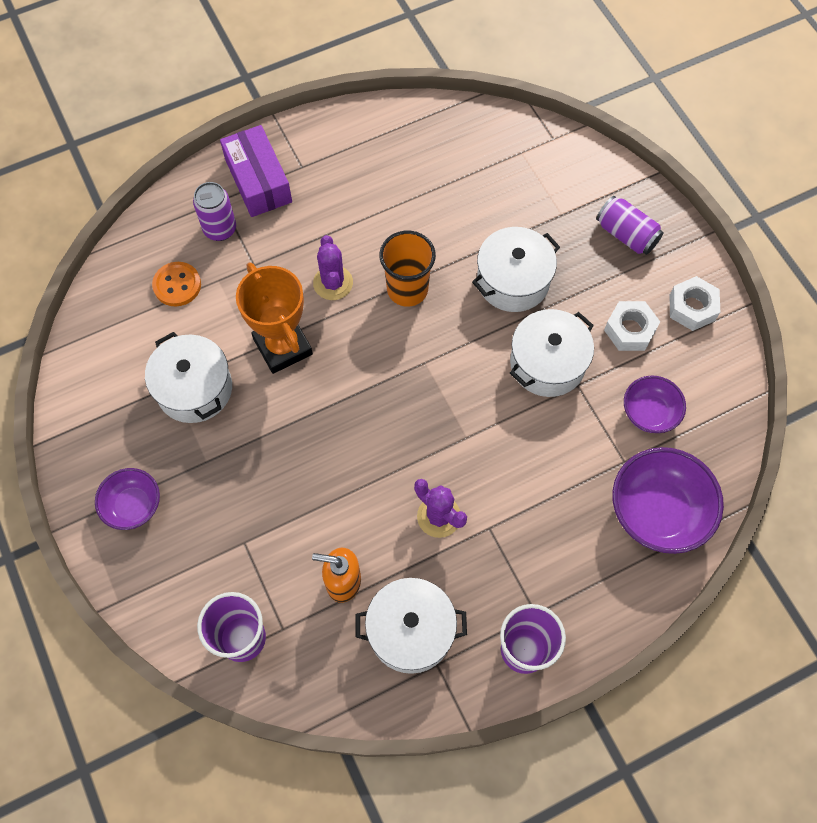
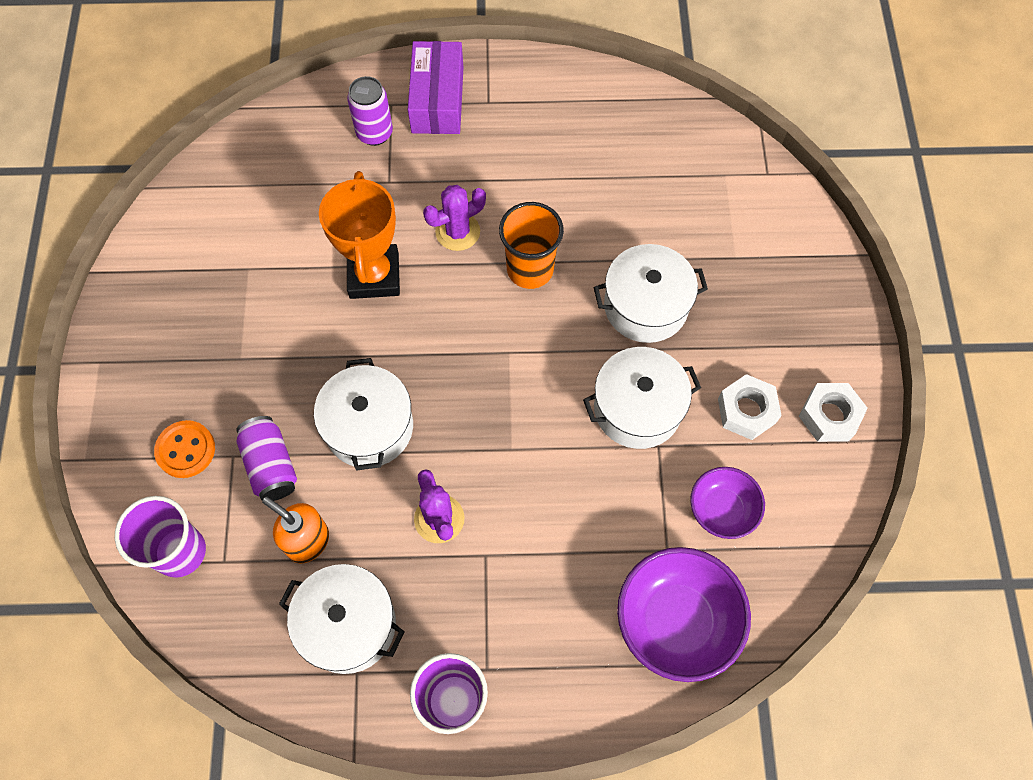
camera: 25 degrees right, 0 degrees up
purple bowl [95,468,160,530] -> none
white pot [145,332,232,423] -> white pot moved to [314,358,413,471]
orange button [152,262,201,307] -> orange button moved to [154,420,215,478]
purple cactus [313,235,353,300] -> purple cactus turned 45 degrees clockwise [423,185,486,251]
purple can [596,196,663,255] -> purple can moved to [236,416,297,501]

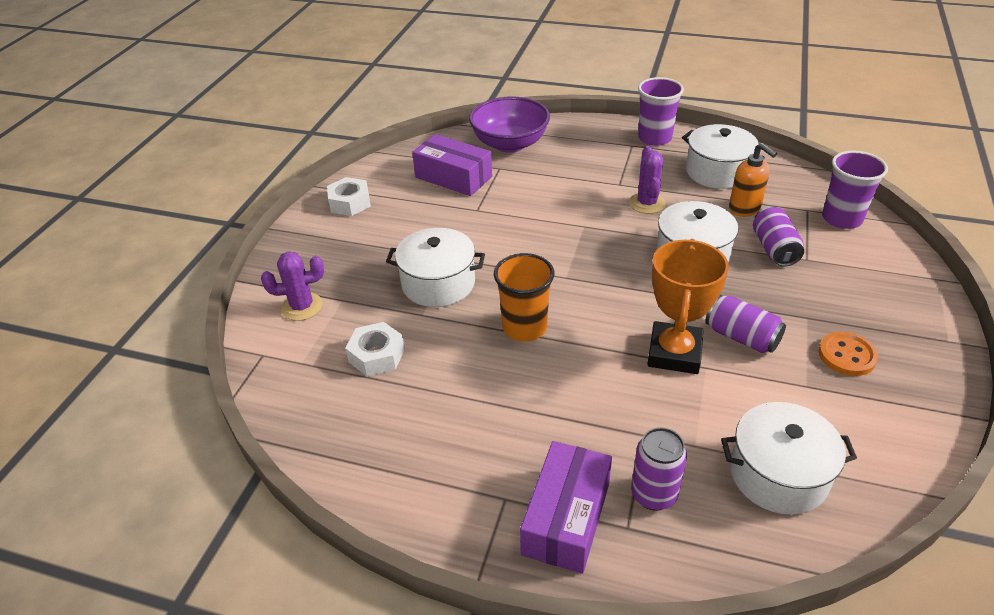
camera: 160 degrees left, 25 degrees down
orange button [154,420,215,478] -> orange button moved to [819,332,878,376]
purple cactus [423,185,486,251] -> purple cactus moved to [261,252,324,321]
white pot [583,347,701,449] -> white pot moved to [721,402,857,515]
purple bowl [690,467,765,539] -> purple box [412,134,492,196]
white nut [718,374,782,440] -> white nut moved to [345,322,405,377]
none -> purple can [705,295,786,353]

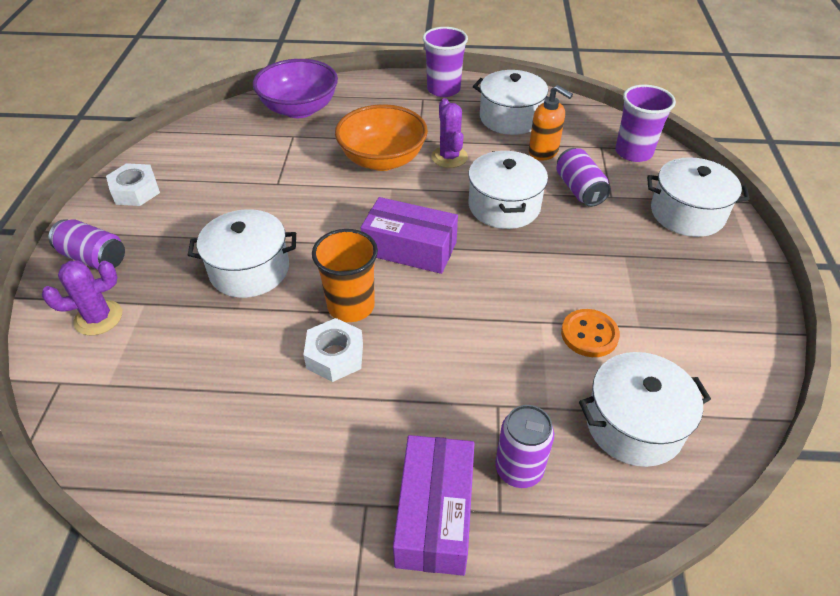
camera: 15 degrees left, 5 degrees up
white nut [345,322,405,377] -> white nut moved to [304,318,363,382]
purple box [412,134,492,196] -> purple box moved to [361,197,458,274]
orange trophy [647,239,729,374] -> none
purple can [705,295,786,353] -> purple can moved to [48,219,125,269]
orange button [819,332,878,376] -> orange button moved to [561,309,620,357]
none -> orange bowl [335,104,428,171]
none -> white pot [647,157,750,237]

